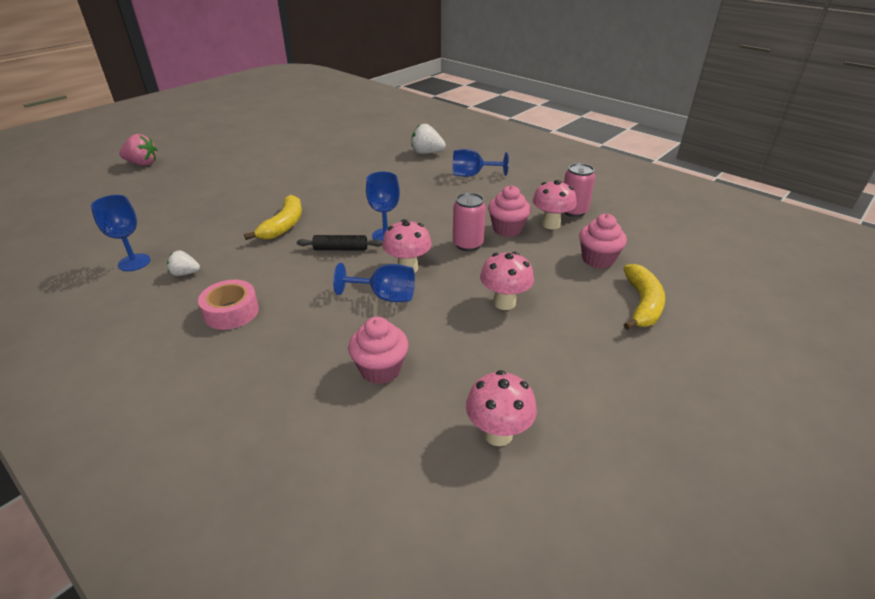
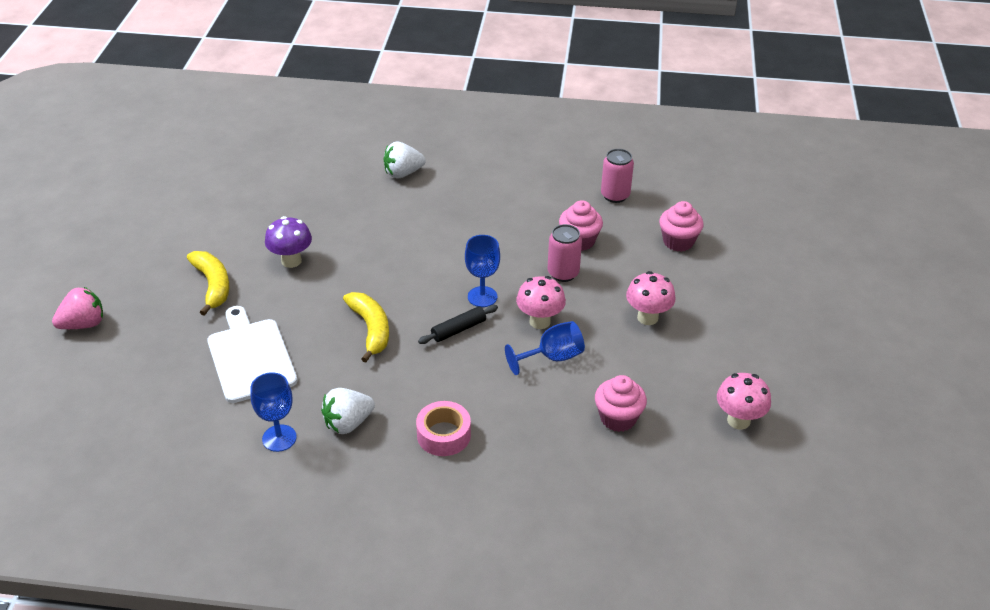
camera: 35 degrees left, 5 degrees up
white strawberry [167,250,200,276] -> white strawberry [321,388,375,434], size x1.63
blue goblet [453,149,509,177] -> none
pink mushroom [533,180,577,229] -> none
yellow banana [623,264,665,330] -> yellow banana moved to [187,251,229,316]
none -> white cutting board [207,306,297,403]
none -> purple mushroom [265,216,312,268]

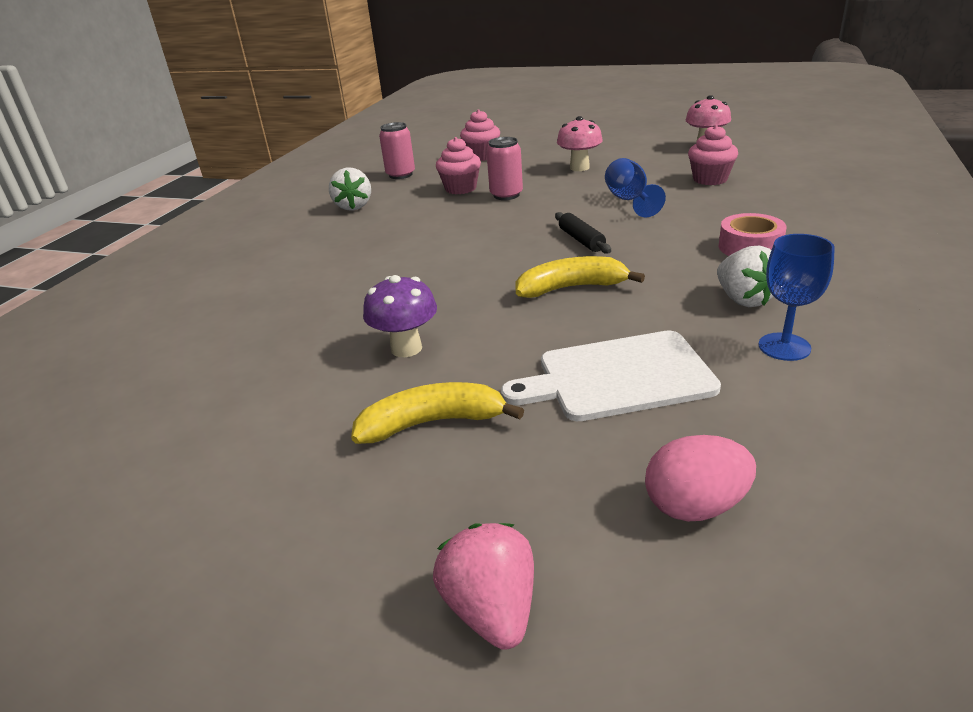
camera: 75 degrees left, 10 degrees down
white strawberry [383,142,426,178] -> white strawberry moved to [329,167,371,210]
blue goblet [465,235,500,307] -> none
pink mushroom [516,276,566,329] -> none
none -> pink egg [645,435,756,521]

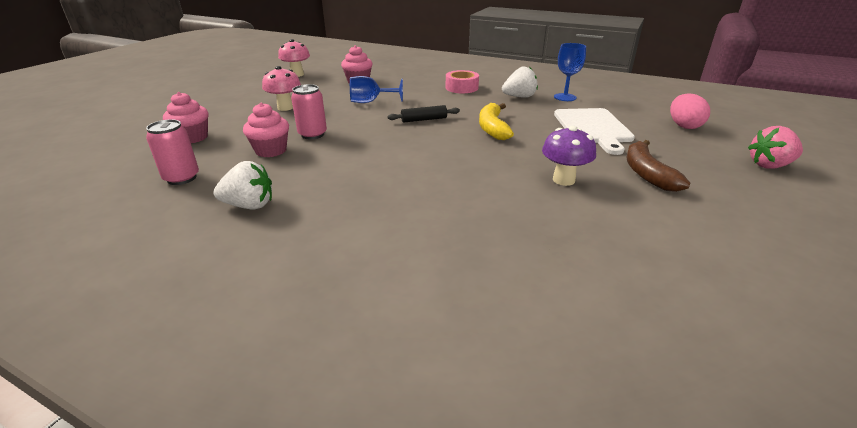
camera: 85 degrees left, 0 degrees up
yellow banana [351,382,524,444] -> brown banana [627,140,690,192]

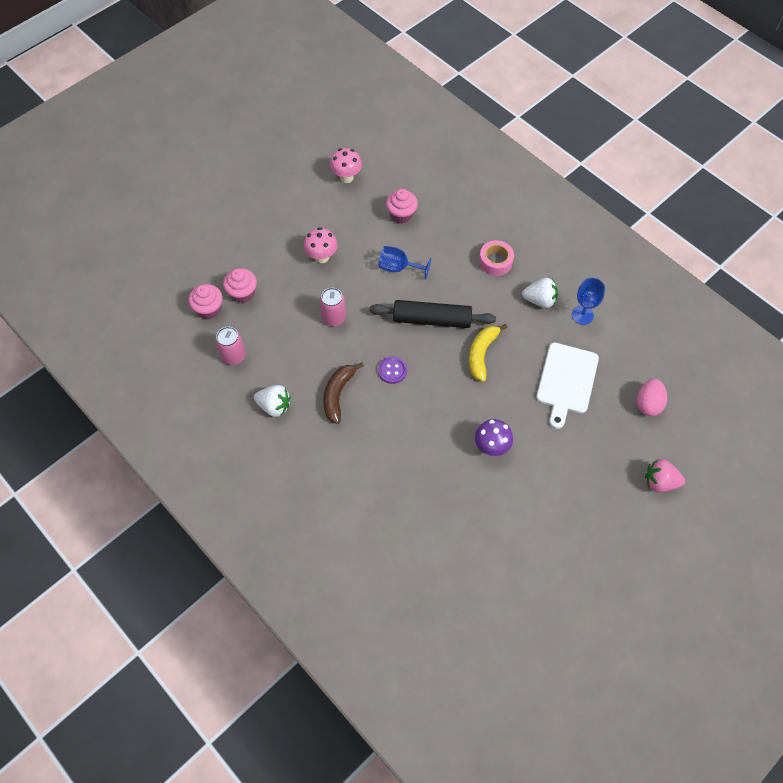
camera: 20 degrees right, 30 degrees up
pink cupcake [243,102,289,157] -> pink cupcake moved to [189,284,223,319]
black rolling pin [387,105,460,122] -> black rolling pin [369,300,496,328], size x1.91
brown banana [627,140,690,192] -> brown banana moved to [323,362,364,424]
none -> purple button [378,356,407,384]

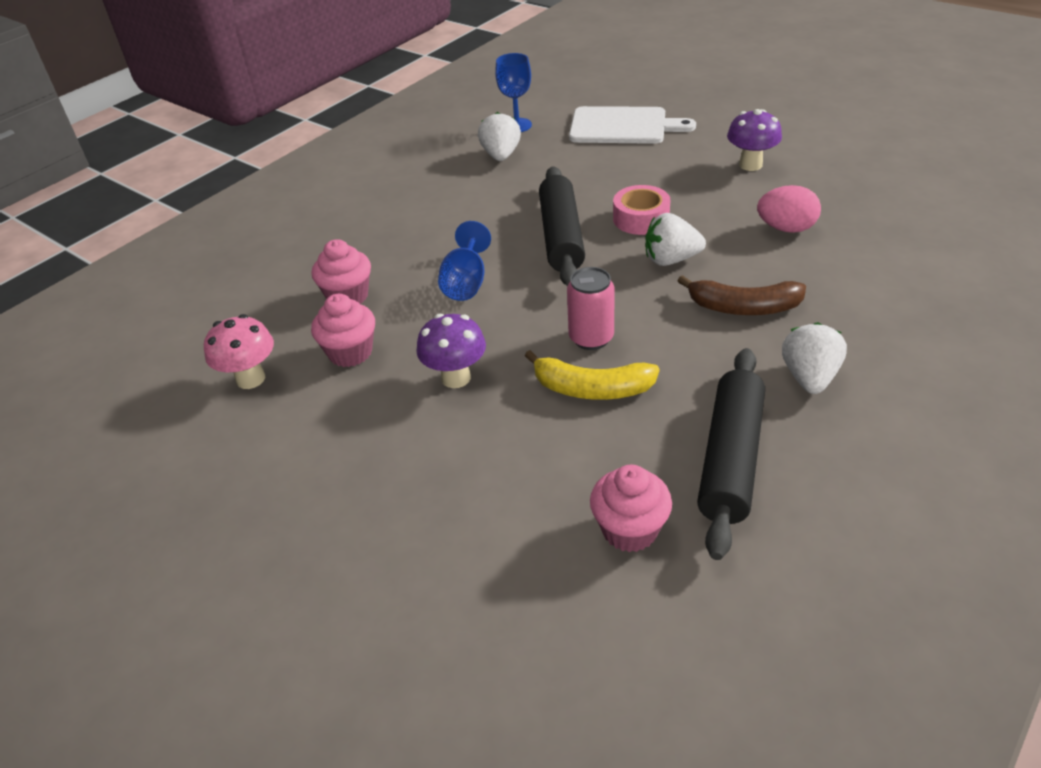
camera: 95 degrees left, 20 degrees down
pink can [216,327,246,365] -> black rolling pin [697,348,765,560]
pink cupcake [223,268,257,303] -> pink cupcake moved to [311,294,375,367]
pink mushroom [304,227,338,263] -> purple mushroom [416,314,486,388]
purple button [378,356,407,384] -> white strawberry [646,213,706,266]
yellow banana [469,324,507,382] -> yellow banana moved to [525,350,659,400]
pink tape [479,240,514,276] -> pink tape moved to [613,185,670,235]
pink egg [637,379,667,416] -> pink egg moved to [757,185,821,233]
pink strawberry [645,459,685,492] -> none

